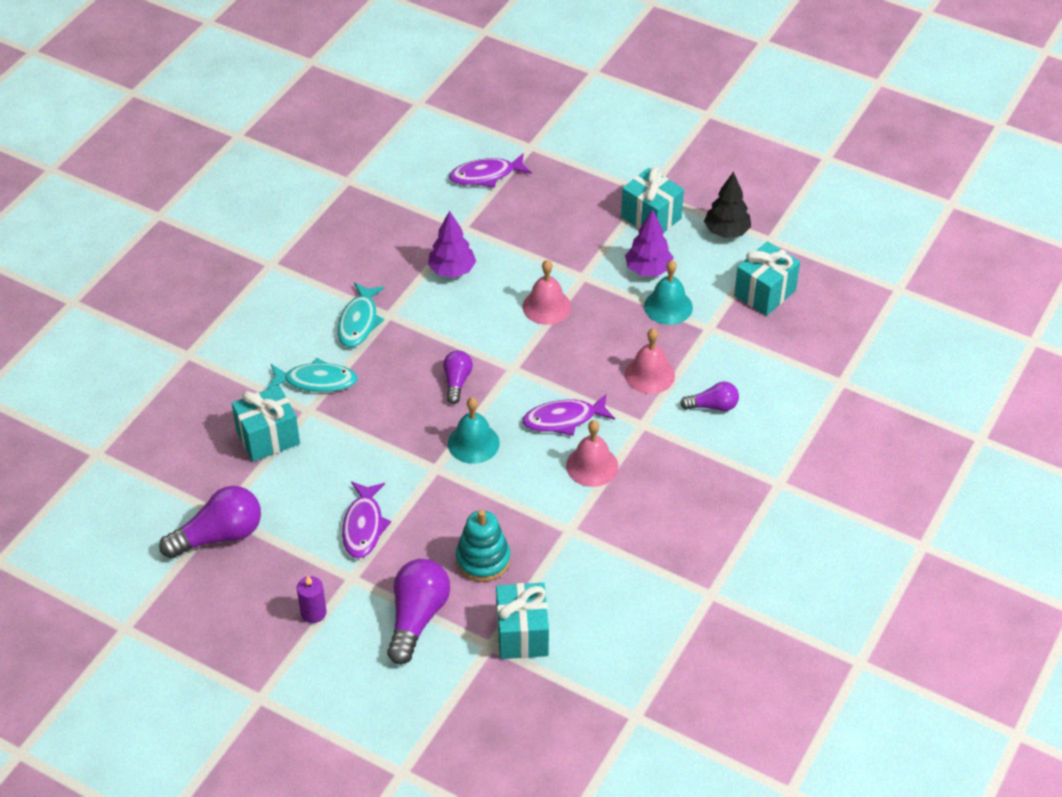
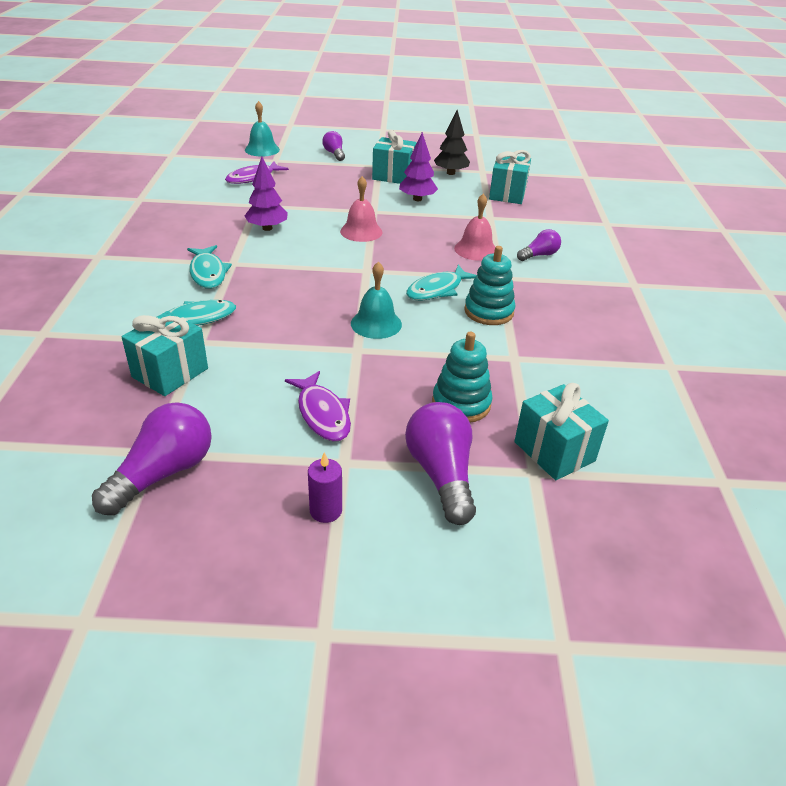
camera: 30 degrees left, 10 degrees down
purple light bulb [443,350,473,404] -> purple light bulb moved to [322,131,345,161]
purple fish [522,394,615,436] -> turquoise fish [406,265,476,301]
pink bell [566,420,618,487] -> turquoise stacking toy [464,246,516,325]
turquoise bell [644,260,693,325] -> turquoise bell moved to [245,101,280,157]

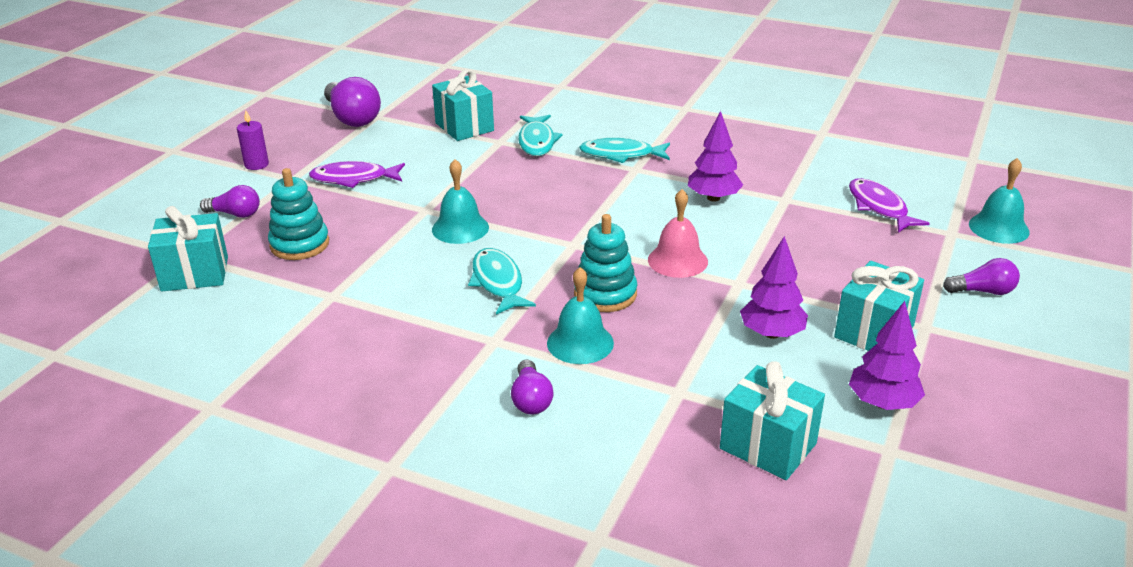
camera: 115 degrees right, 5 degrees down
purple light bulb [405,402,476,525] -> purple light bulb [200,185,260,218], size x0.58
black tree [434,110,470,175] -> purple tree [849,301,925,410]
pink bell [454,194,495,261] -> turquoise bell [547,267,614,364]
turquoise stacking toy [464,246,516,325] -> turquoise stacking toy moved to [574,214,637,312]

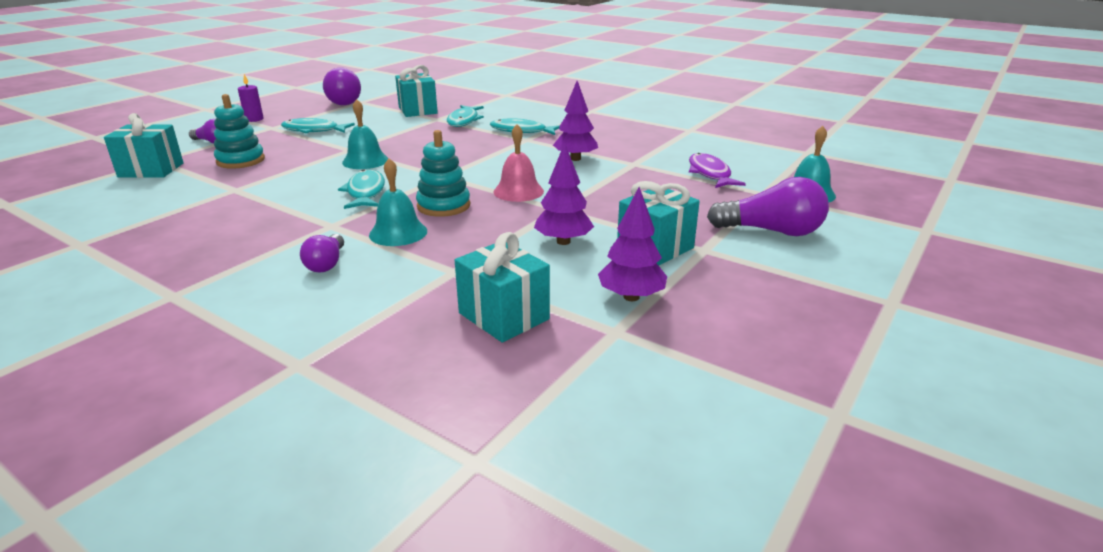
camera: 10 degrees right, 5 degrees down
purple fish [309,161,405,188] -> turquoise fish [281,118,355,133]
purple light bulb [943,258,1020,295] -> purple light bulb [707,177,829,236], size x1.74

